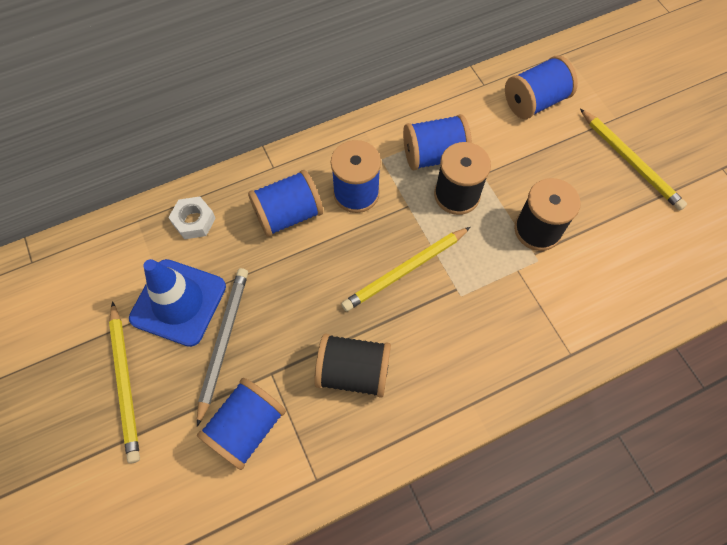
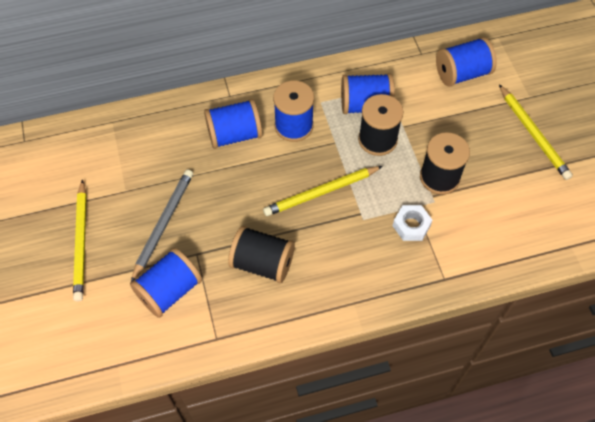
camera: 10 degrees right, 5 degrees down
blue traffic cone [129,259,226,347] -> none
white nut [168,197,216,239] -> white nut moved to [393,205,432,241]

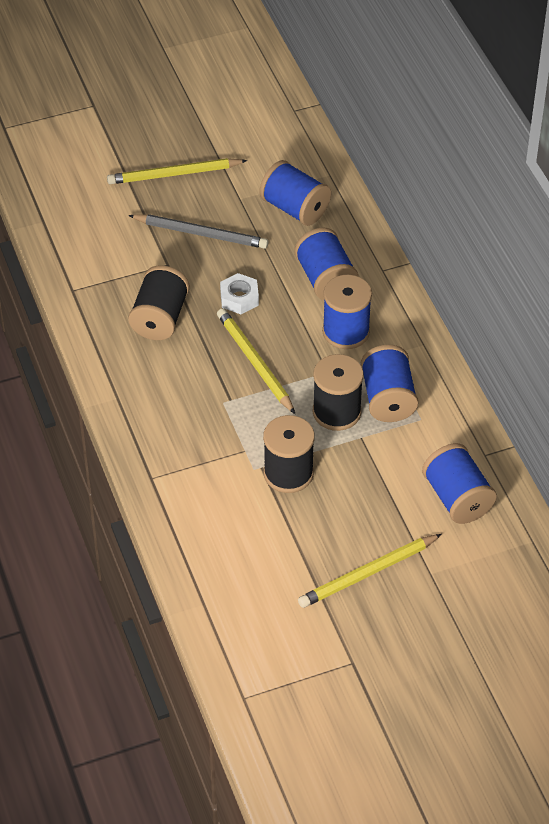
camera: 85 degrees right, 10 degrees down
blue spool [130,248,202,318] -> blue spool moved to [260,160,331,226]
white nut [393,205,432,241] -> white nut moved to [220,273,259,314]

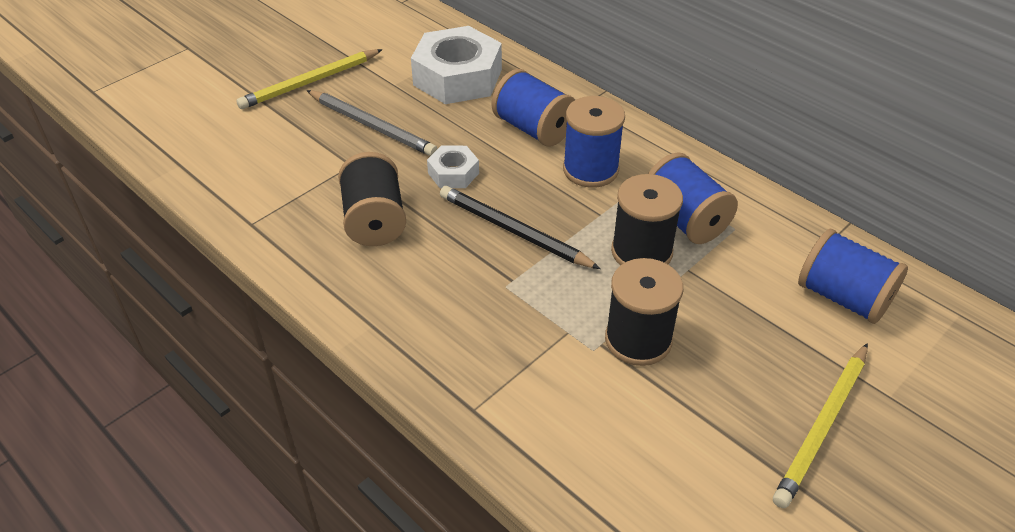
camera: 25 degrees left, 5 degrees down
grey pencil [128,214,269,249] -> grey pencil turned 45 degrees clockwise [306,90,438,156]
yellow pencil [217,308,295,414] -> black pencil [440,186,601,269]
blue spool [260,160,331,226] -> white nut [411,26,502,104]

